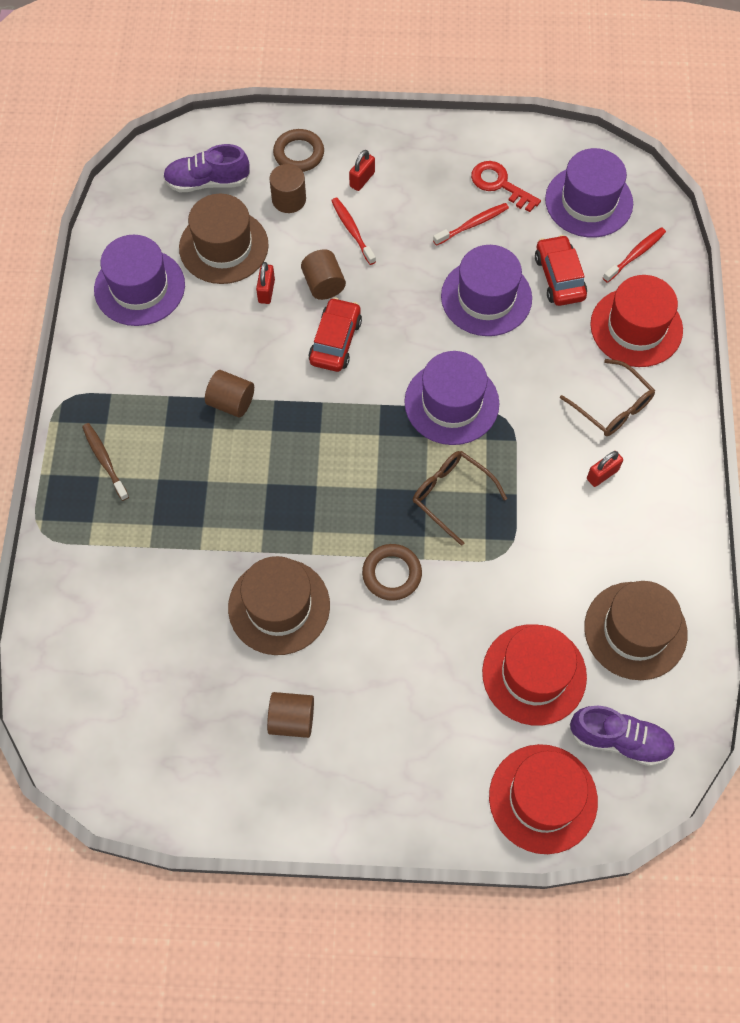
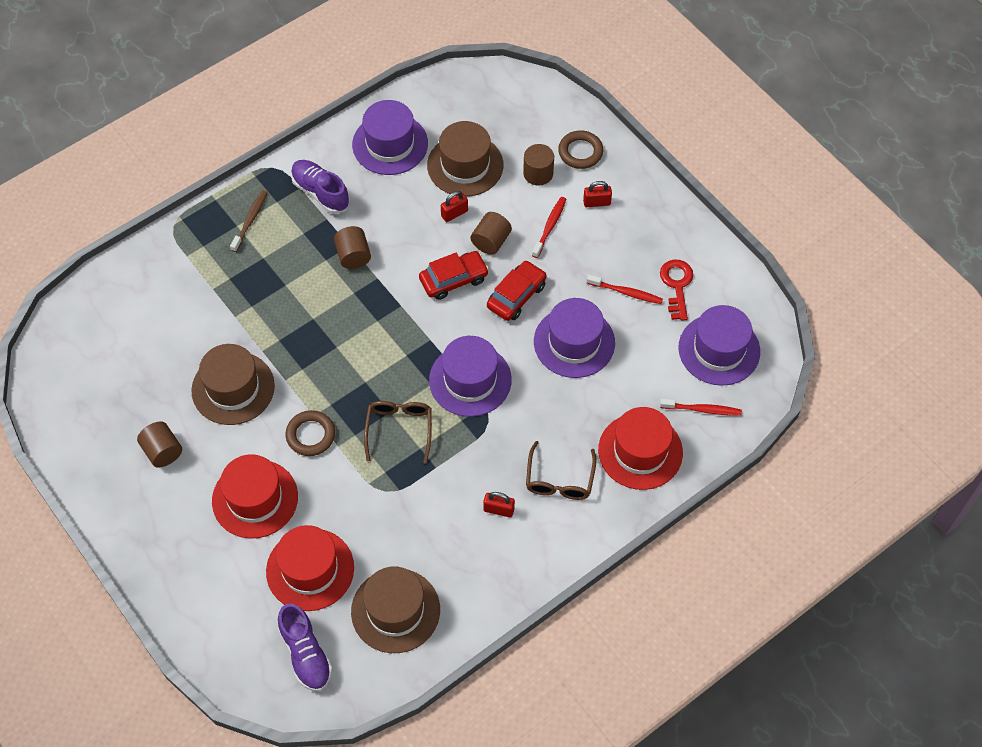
camera: 50 degrees right, 5 degrees down
purple shoe [163,144,250,192] -> purple shoe moved to [291,160,350,214]
red hat [489,744,598,854] -> red hat moved to [212,454,298,539]
red car [535,235,587,306] -> red car moved to [487,260,547,321]

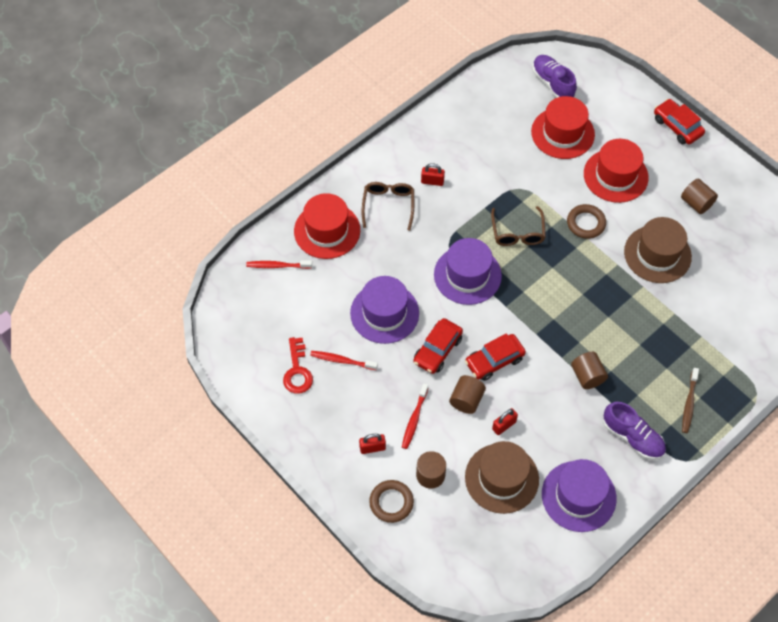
camera: 175 degrees right, 0 degrees up
brown hat [351,567,440,653] -> none
purple hat [678,305,760,386] -> none
none -> red car [654,99,705,144]

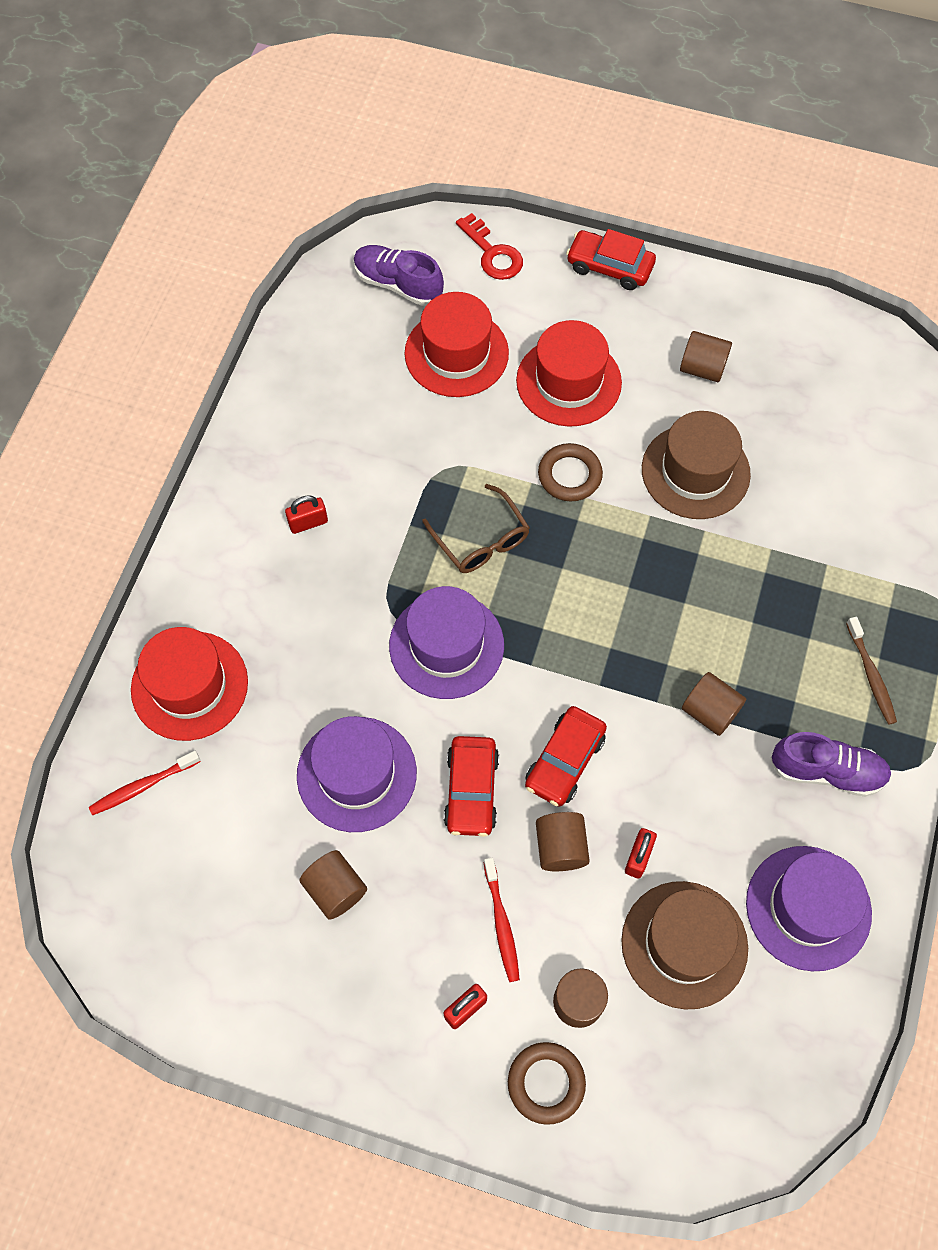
camera: 30 degrees left, 5 degrees up
red key [283,337,313,394] -> red key moved to [456,213,523,280]
red toothbrush [310,351,378,370] -> brown cylinder [299,850,367,920]
brown glasses [362,182,414,231] -> none

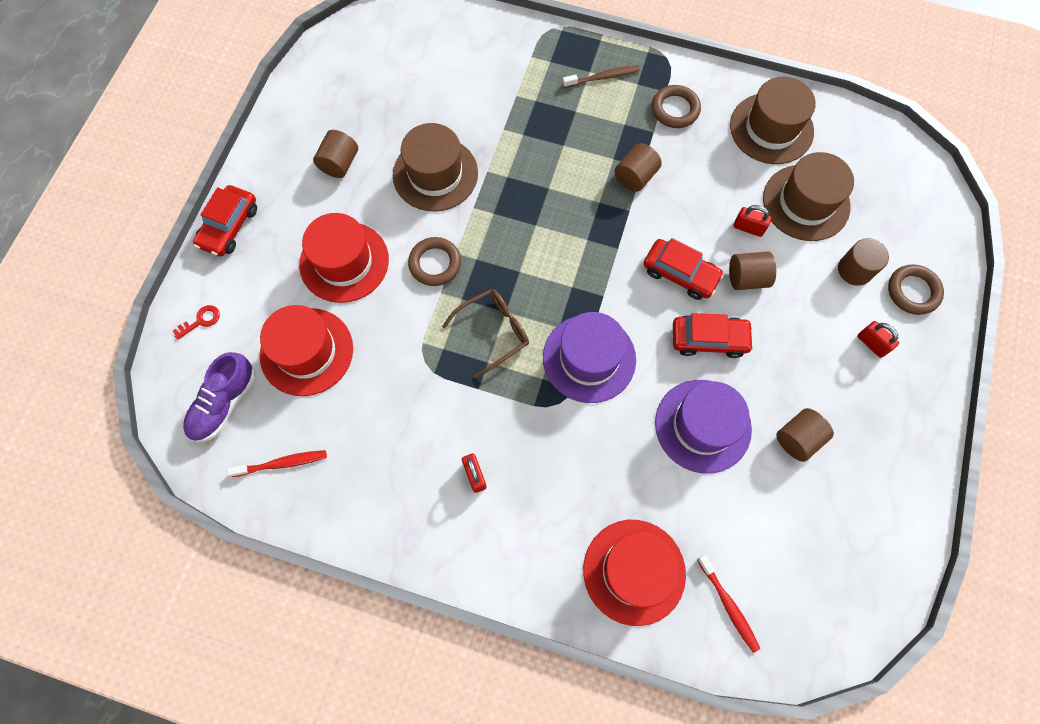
camera: 90 degrees left, 5 degrees up
red key [456,213,523,280] -> red key [173,305,220,340], size x0.60
red toothbrush [484,858,520,982] -> red toothbrush moved to [227,450,327,477]
purple hat [746,846,872,971] -> brown hat [730,77,816,164]
purple shoe [771,732,892,797] -> brown ring [652,85,701,128]

